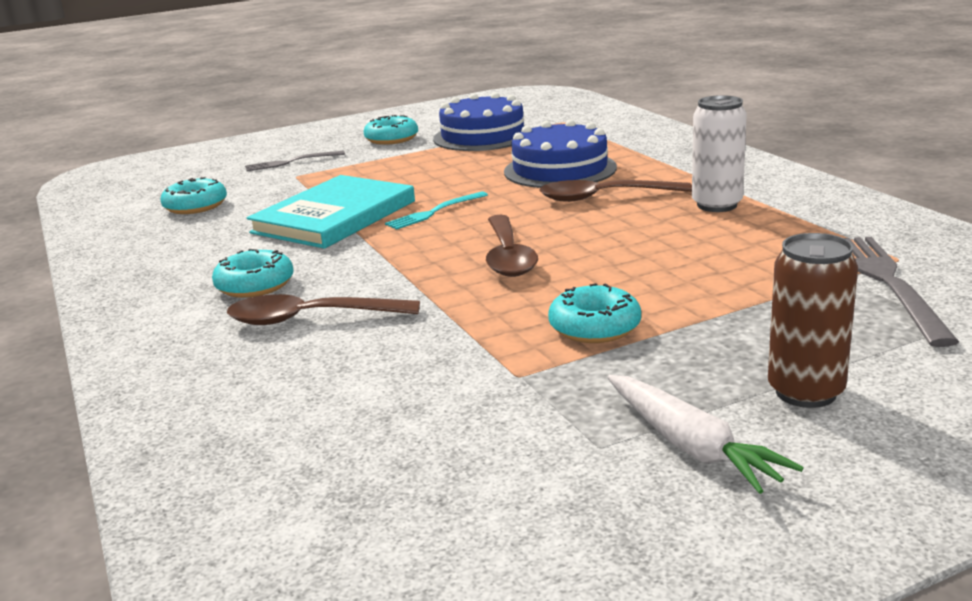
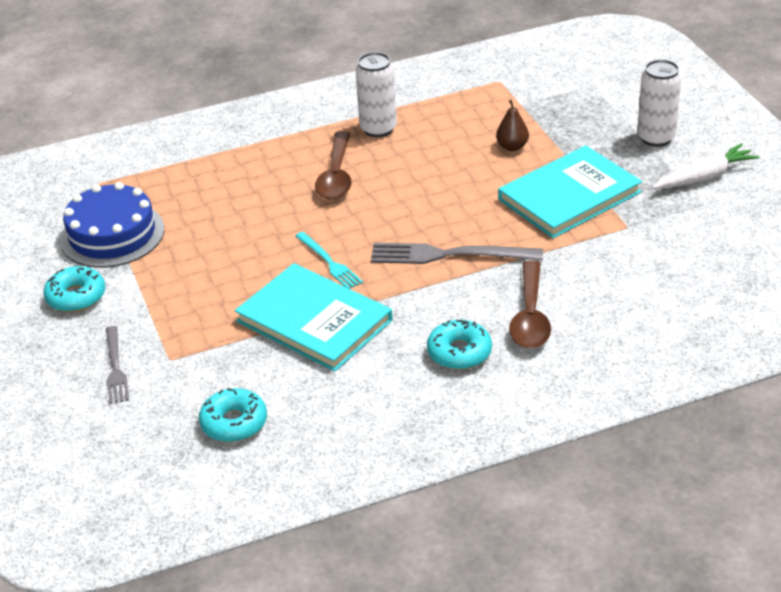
camera: 85 degrees left, 15 degrees up
brown spoon [486,215,538,277] -> none
blue cake [504,120,617,188] -> none
turquoise donut [548,283,641,343] -> turquoise book [498,145,642,238]
brown can [768,233,858,408] -> white can [637,60,681,147]
grey fork [844,237,959,347] -> grey fork moved to [371,243,543,264]
none -> brown pear [496,100,529,151]

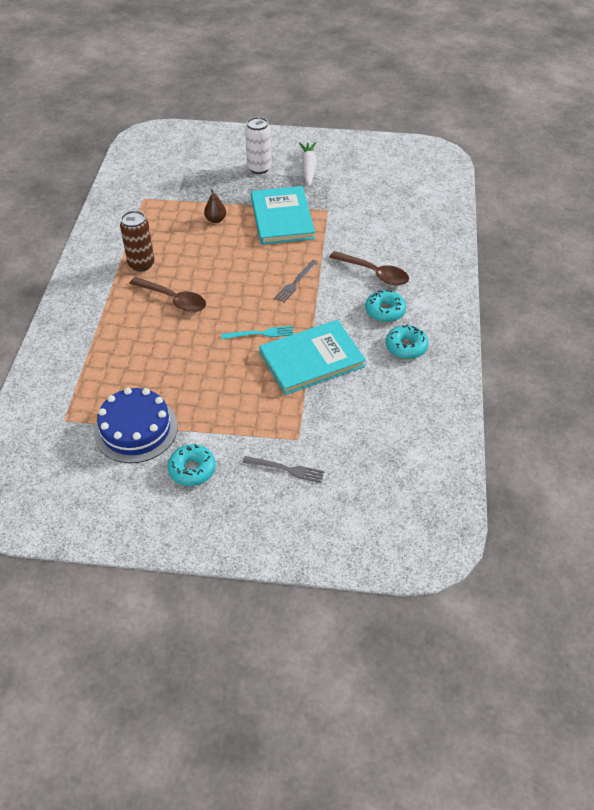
camera: 65 degrees left, 10 degrees up
turquoise donut [199,388,267,442] -> turquoise donut moved to [386,325,429,359]
white can [356,52,397,137] -> brown can [120,211,155,272]
grey fork [371,243,543,264] -> grey fork [274,260,319,303], size x0.60

